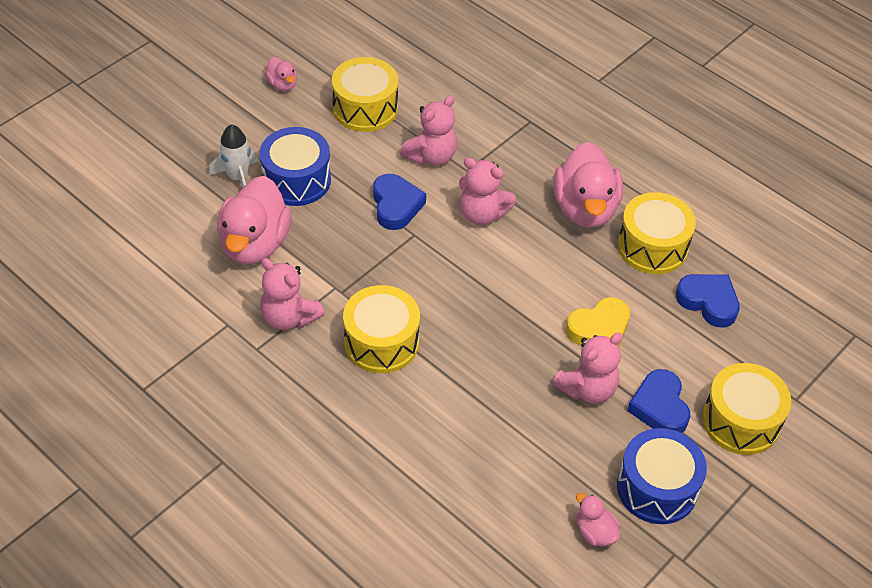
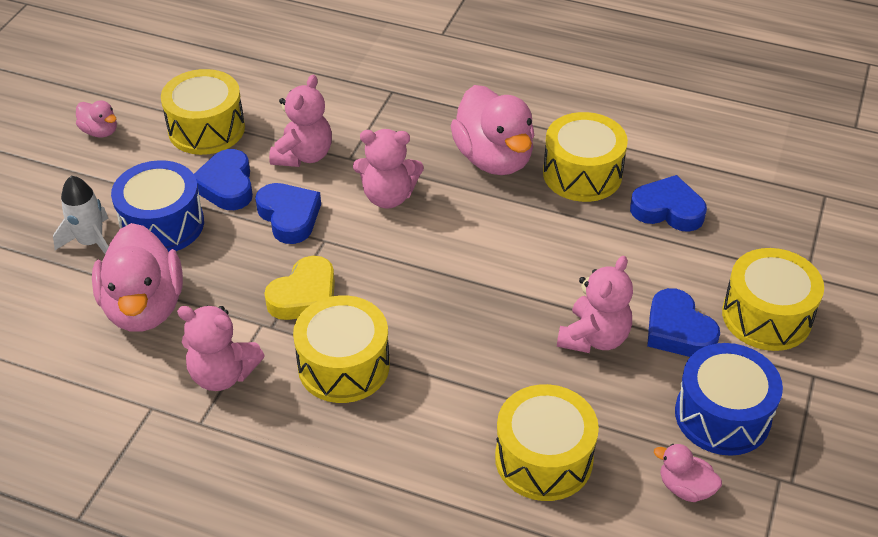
camera: 20 degrees left, 5 degrees down
yellow heart [566,297,630,347] -> yellow heart moved to [264,256,335,320]
none -> blue heart [194,149,253,210]
none -> yellow drum [495,384,599,501]

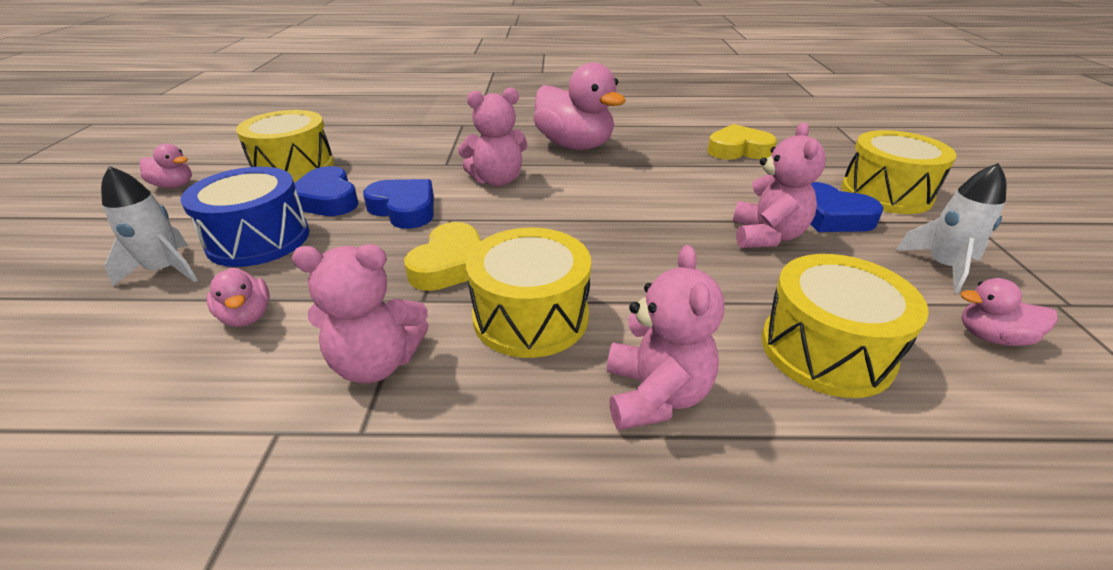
camera: 20 degrees left, 10 degrees down
pink duck [92,223,183,332] -> pink duck [207,268,270,327], size x0.47
pink teddy bear [269,75,332,167] -> pink teddy bear moved to [607,245,725,430]
yellow drum [543,112,628,202] -> none
blue heart [630,175,707,232] -> yellow heart [707,124,777,160]
blue drum [675,343,783,456] -> white rocket [896,163,1006,293]

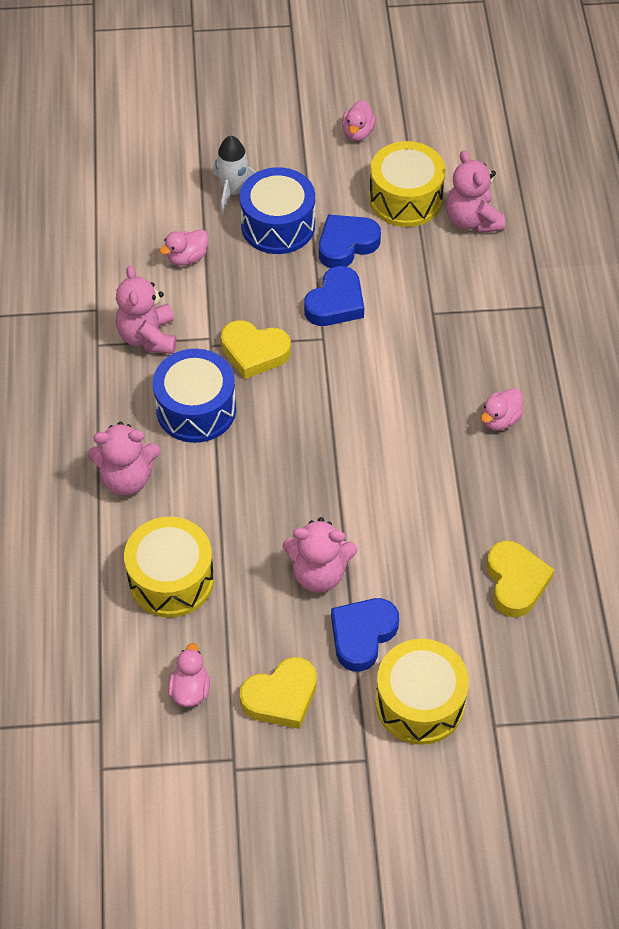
camera: 85 degrees right, 20 degrees up
pink teddy bear [458,88,528,186] -> pink teddy bear moved to [446,150,505,233]
yellow drum [466,228,591,358] -> blue drum [153,349,236,443]
pink duck [533,62,626,150] -> pink duck [481,388,524,430], size x0.47
white rocket [896,163,1006,293] -> yellow heart [240,657,317,729]

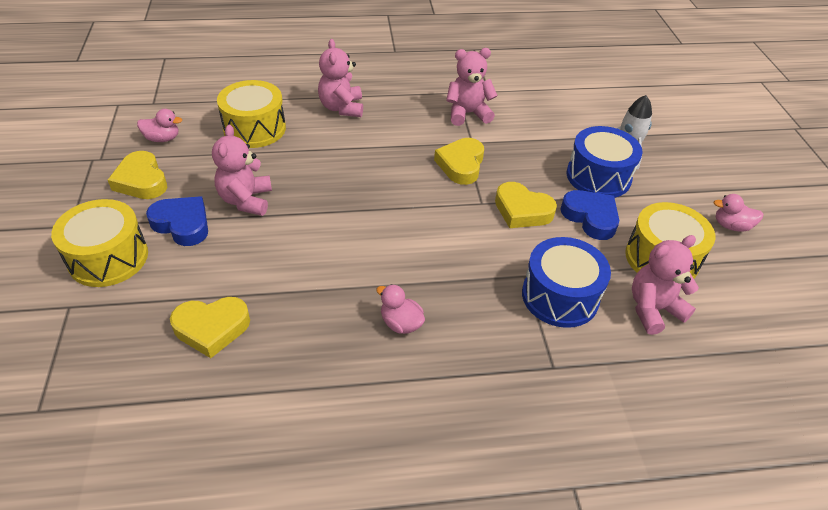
camera: 85 degrees right, 10 degrees down
blue drum [153,349,236,443] -> blue drum moved to [522,237,611,328]
pink duck [159,229,208,266] -> none
blue heart [304,266,364,326] -> yellow heart [495,182,557,228]

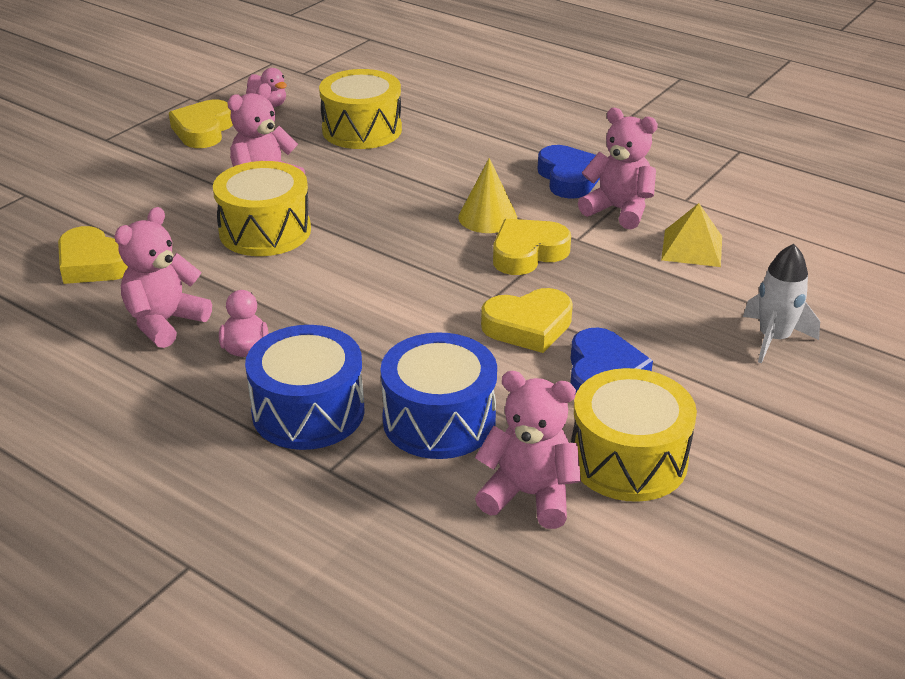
camera: 45 degrees right, 10 degrees down
yellow drum [51,199,148,287] -> yellow drum moved to [213,161,311,256]
blue heart [146,196,208,246] -> blue heart moved to [538,145,600,199]
pink teddy bear [318,39,363,117] -> pink teddy bear moved to [114,207,212,348]
yellow heart [495,182,557,228] -> yellow heart turned 90 degrees counterclockwise [481,288,573,353]
blue drum [567,126,643,198] -> blue drum moved to [245,325,364,450]
pink duck [713,194,764,232] -> none
none -> yellow cone [458,158,517,233]
none -> yellow pyramid [661,203,722,267]

